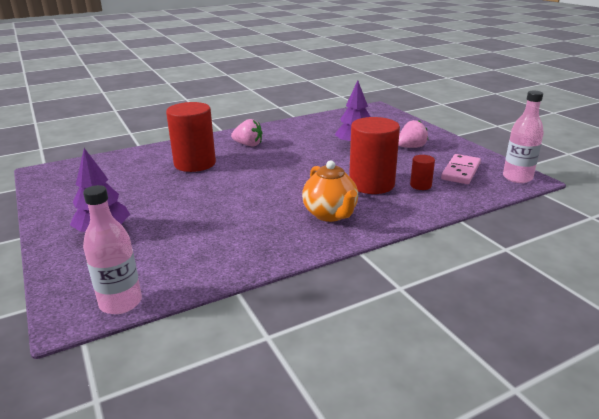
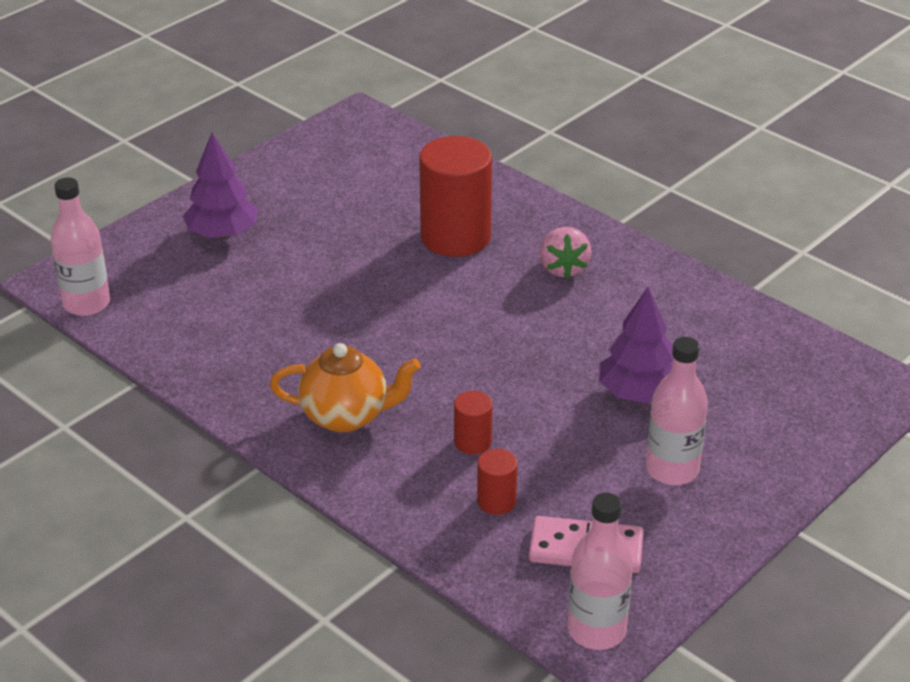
camera: 70 degrees right, 10 degrees up
orange teapot [302,160,358,222] -> orange teapot turned 135 degrees counterclockwise [270,343,421,432]
red cylinder [349,117,400,194] -> red cylinder [454,391,493,454], size x0.46
pink strawberry [398,120,428,148] -> pink bottle [646,337,708,485]

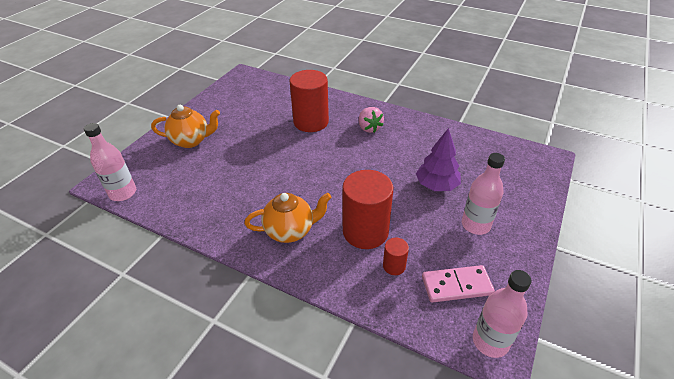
camera: 15 degrees left, 5 degrees up
purple tree [183,132,258,239] -> orange teapot [151,105,220,148]
red cylinder [454,391,493,454] -> red cylinder [343,170,393,249], size x2.16

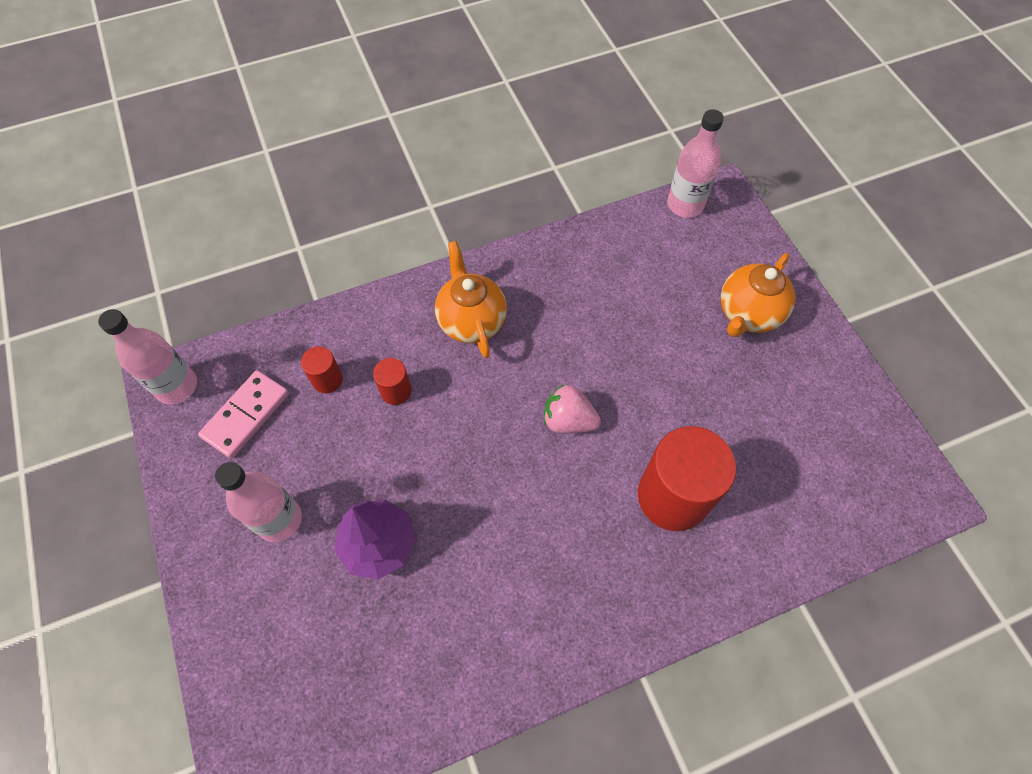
camera: 130 degrees right, 20 degrees up
orange teapot [244,193,332,243] -> orange teapot turned 135 degrees clockwise [435,241,507,358]
red cylinder [343,170,393,249] -> red cylinder [373,358,411,405], size x0.46
pink strawberry [359,107,384,133] -> pink strawberry moved to [544,384,601,433]

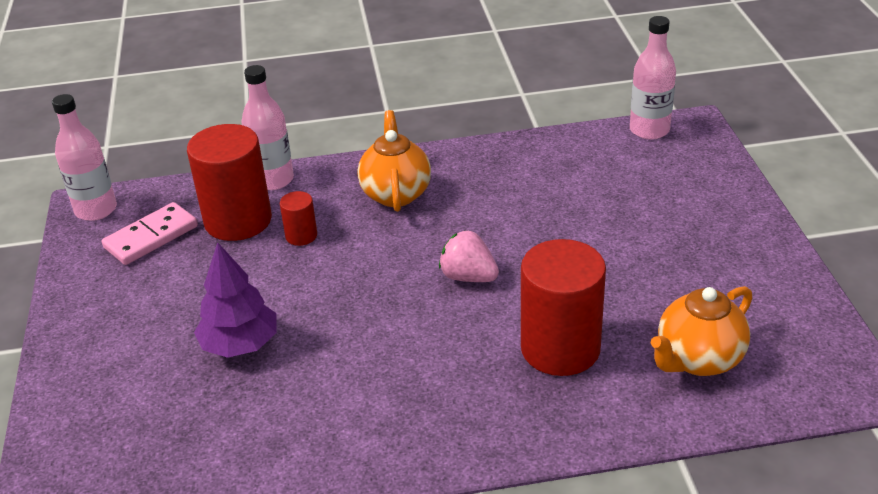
camera: 15 degrees right, 25 degrees down
pink bottle [215,462,302,542] -> pink bottle moved to [242,65,294,190]
red cylinder [301,346,343,394] -> red cylinder [187,124,272,241], size x2.16
orange teapot [721,253,796,337] -> orange teapot moved to [651,286,752,376]

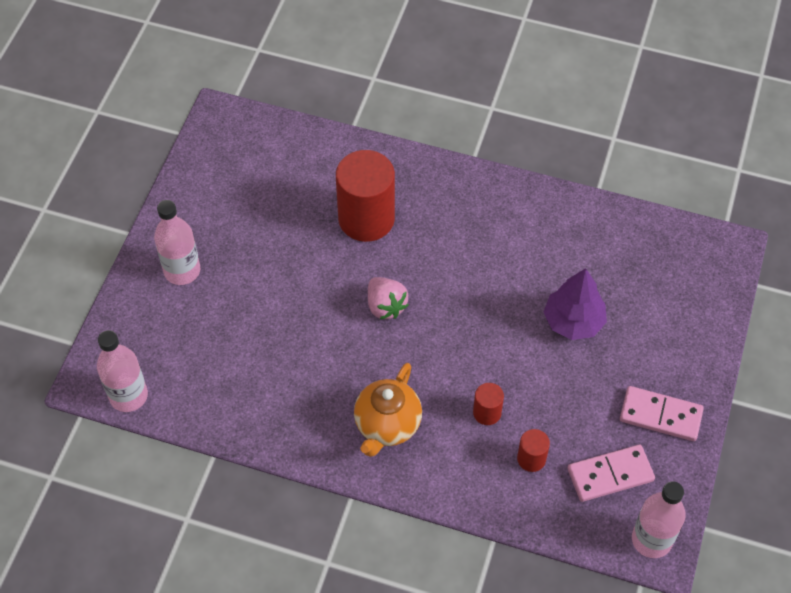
camera: 155 degrees left, 20 degrees up
red cylinder [187,124,272,241] -> red cylinder [517,429,550,472], size x0.46
pink bottle [242,65,294,190] -> pink bottle moved to [154,200,200,285]
orange teapot [651,286,752,376] -> none
none -> pink domino [620,386,704,441]

